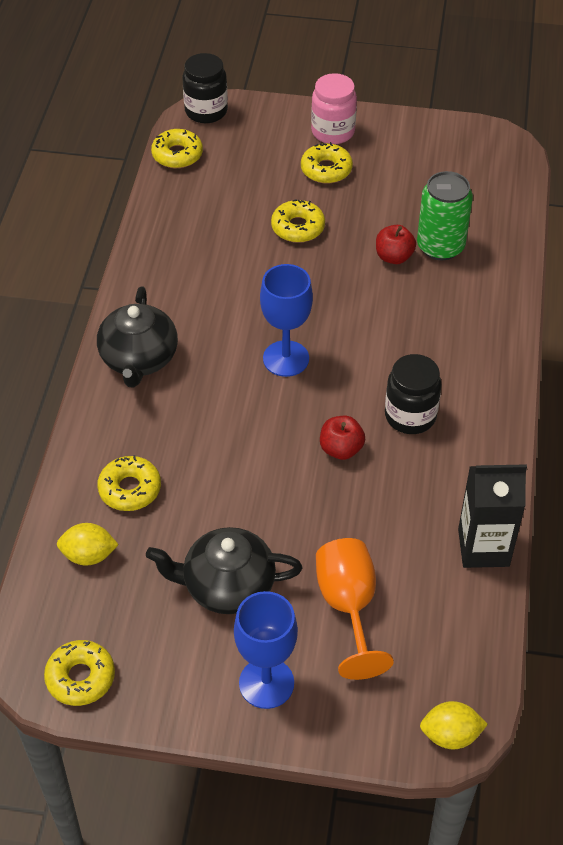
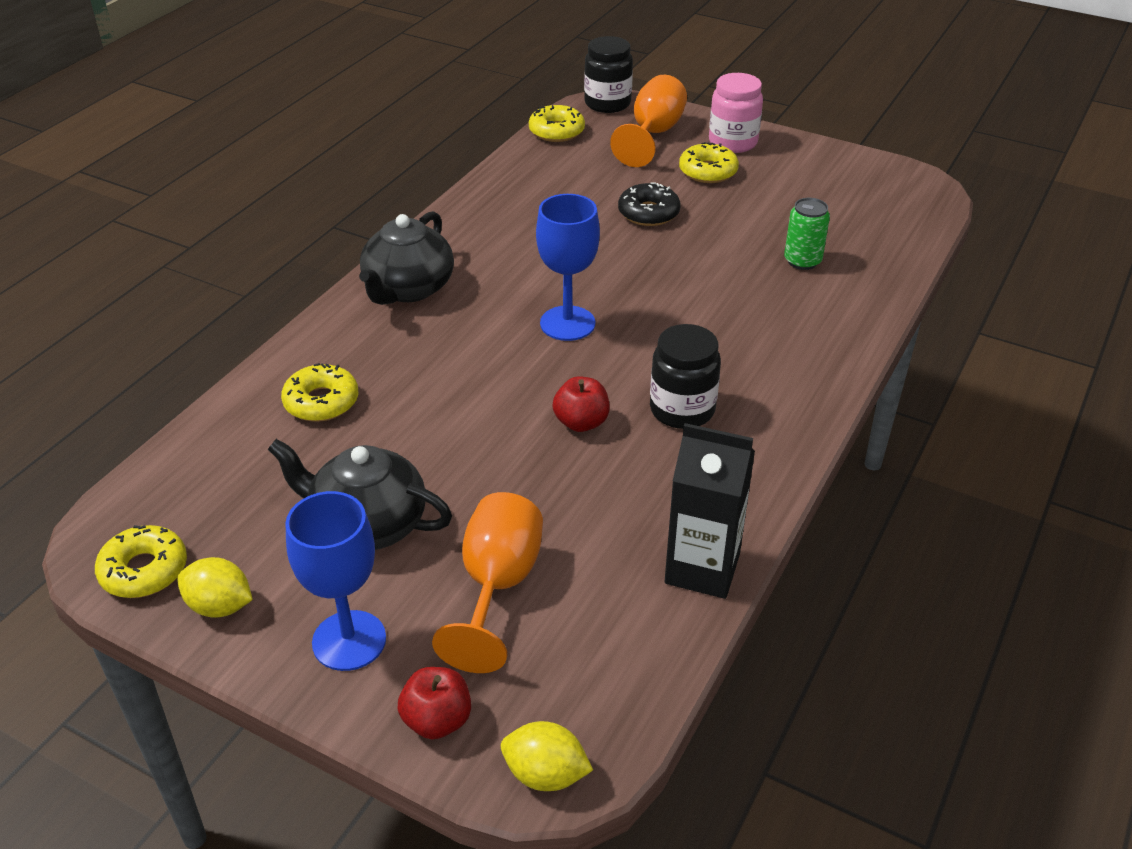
camera: 20 degrees right, 10 degrees down
yellow lemon [57,523,119,566] -> yellow lemon moved to [177,557,253,618]
yellow donut [271,199,325,243] -> black donut [618,182,681,226]
red apple [376,225,416,264] -> red apple moved to [398,667,471,739]
green can [417,171,473,260] -> green can [784,198,830,270], size x0.65
none -> orange goblet [610,75,687,167]

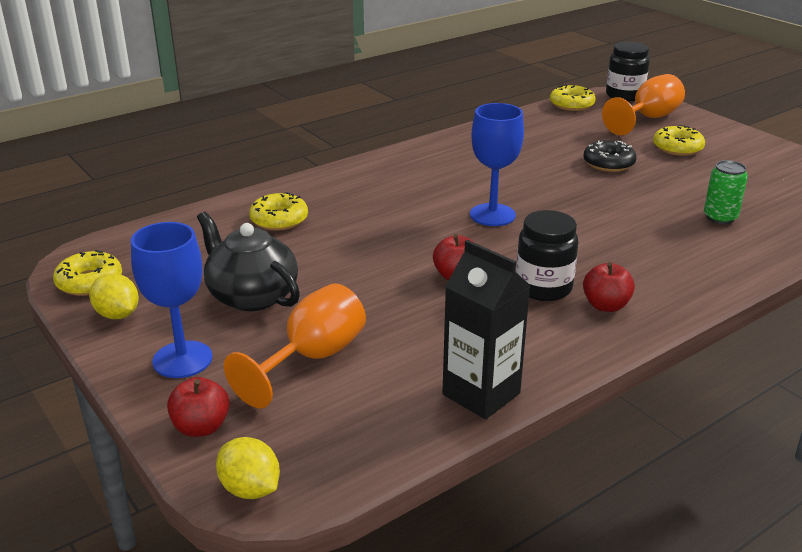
camera: 25 degrees right, 10 degrees down
black teapot [359,211,454,305] -> none
pink jar [709,73,763,153] -> none
none -> red apple [583,262,635,312]

